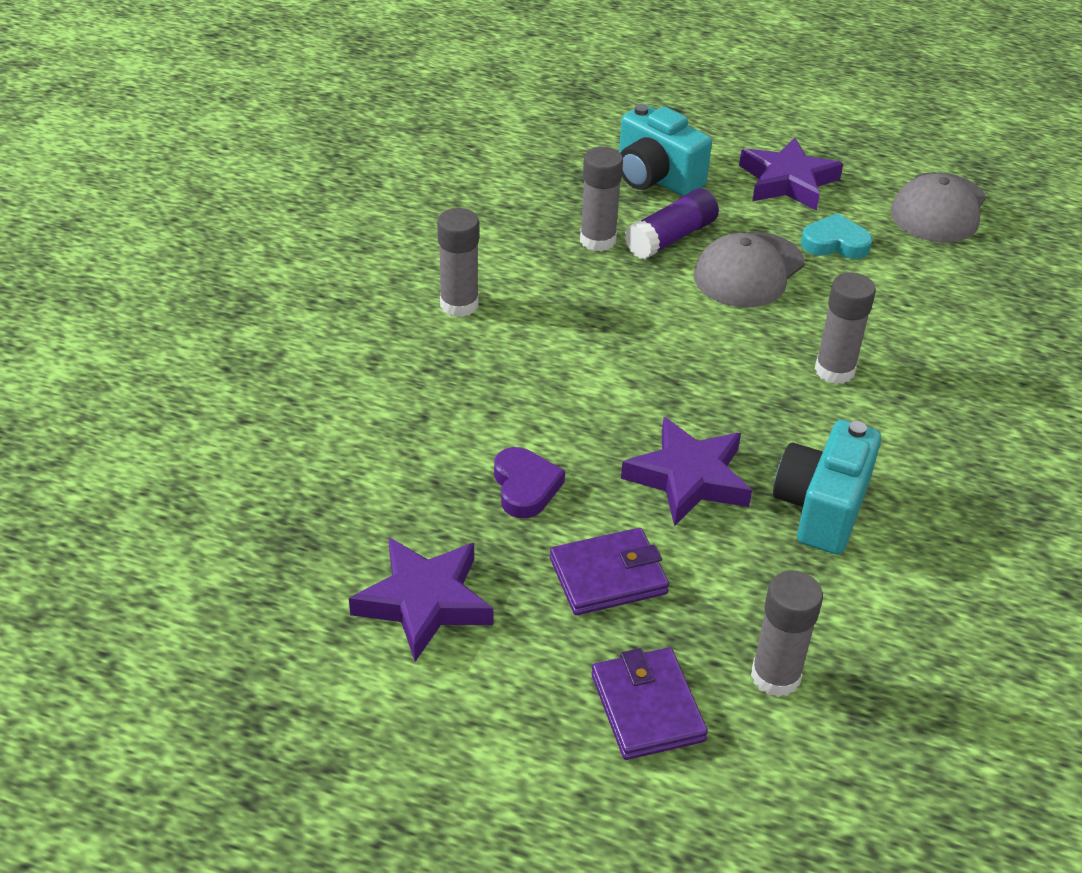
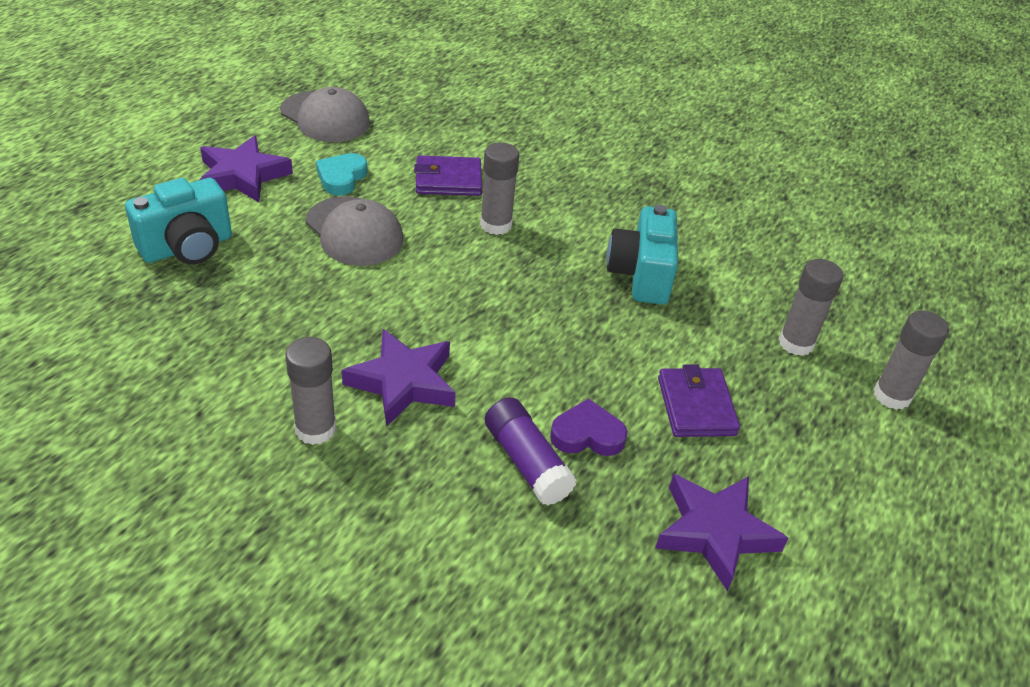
camera: 80 degrees left, 0 degrees up
grey glue stick [580,147,623,252] -> grey glue stick moved to [874,311,949,410]
purple wallet [591,647,708,760] -> purple wallet moved to [414,155,482,196]
purple star [621,417,752,526] -> purple star moved to [342,329,456,427]
purple glue stick [625,188,719,259] -> purple glue stick moved to [485,397,577,506]
turquoise camera [773,420,881,555] -> turquoise camera turned 60 degrees clockwise [607,205,678,305]

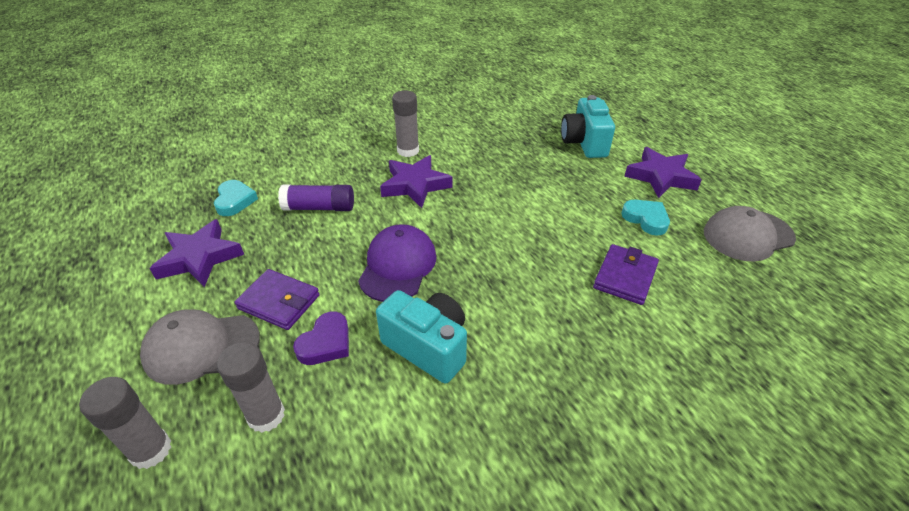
camera: 125 degrees right, 0 degrees up
grey cap [305,196,404,266] -> grey cap moved to [140,309,260,385]
grey glue stick [480,142,519,235] -> none
purple heart [550,398,628,456] -> purple heart moved to [293,312,349,365]
none -> turquoise heart [214,180,258,216]
none -> purple cap [358,224,437,302]

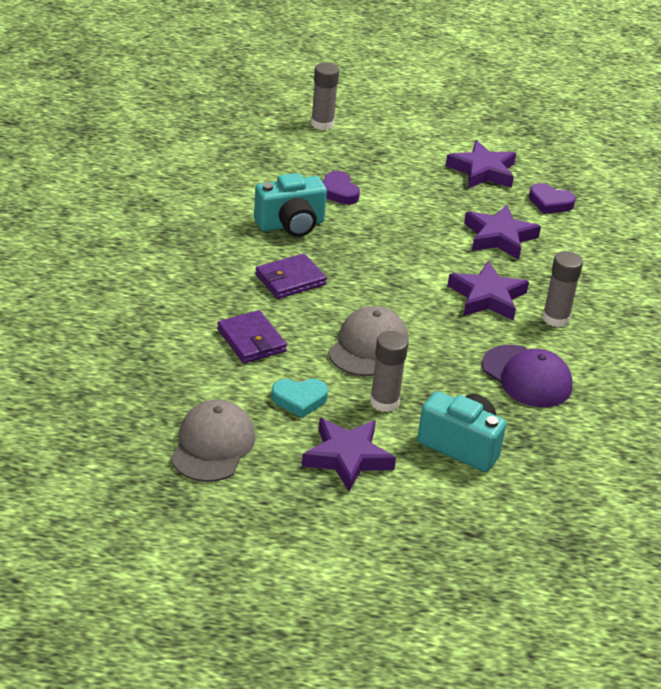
camera: 120 degrees right, 5 degrees down
grey cap [140,309,260,385] -> grey cap moved to [328,306,409,376]
turquoise heart [214,180,258,216] -> purple heart [529,183,576,214]
grey glue stick [217,342,285,433] -> grey glue stick moved to [370,331,408,412]
purple wallet [234,269,320,330] -> purple wallet moved to [255,253,327,299]
purple glue stick [278,185,354,211] -> purple star [464,205,541,260]
purple cap [358,224,437,302] -> purple cap moved to [482,345,573,407]

